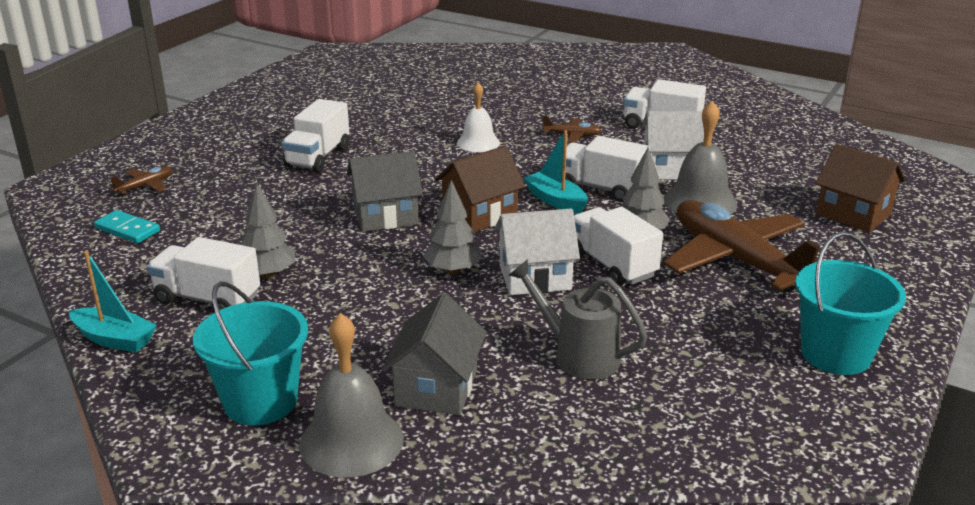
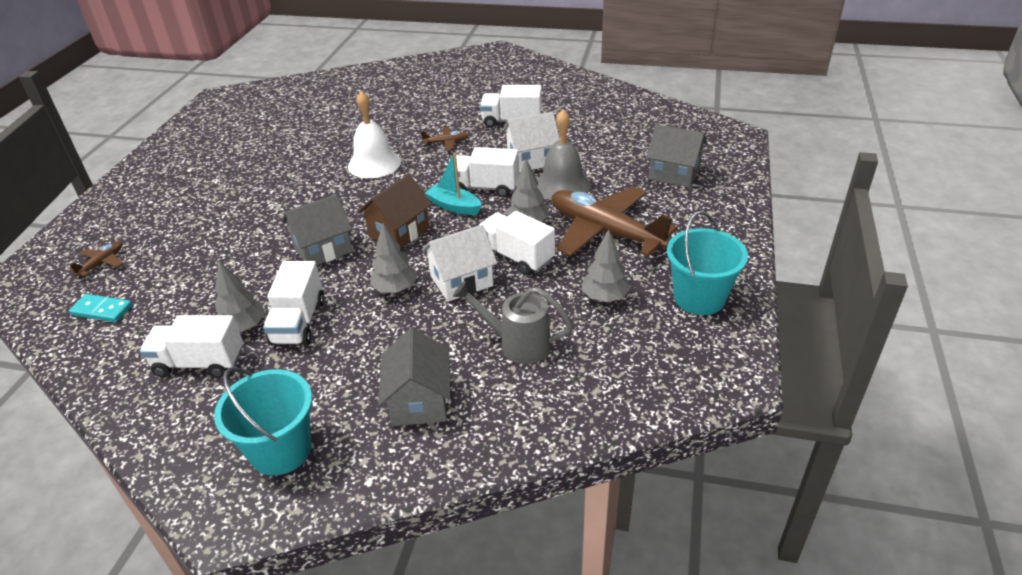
camera: 15 degrees left, 10 degrees up
turquoise boat [69,251,157,353] -> none
white truck [282,99,349,172] -> white truck moved to [263,261,325,346]
grey bell [299,313,404,477] -> none
white bell [457,82,500,152] -> white bell [348,91,401,178], size x1.50
brown house [815,144,905,233] -> grey house [646,124,707,188]
none -> grey tree [581,229,631,302]

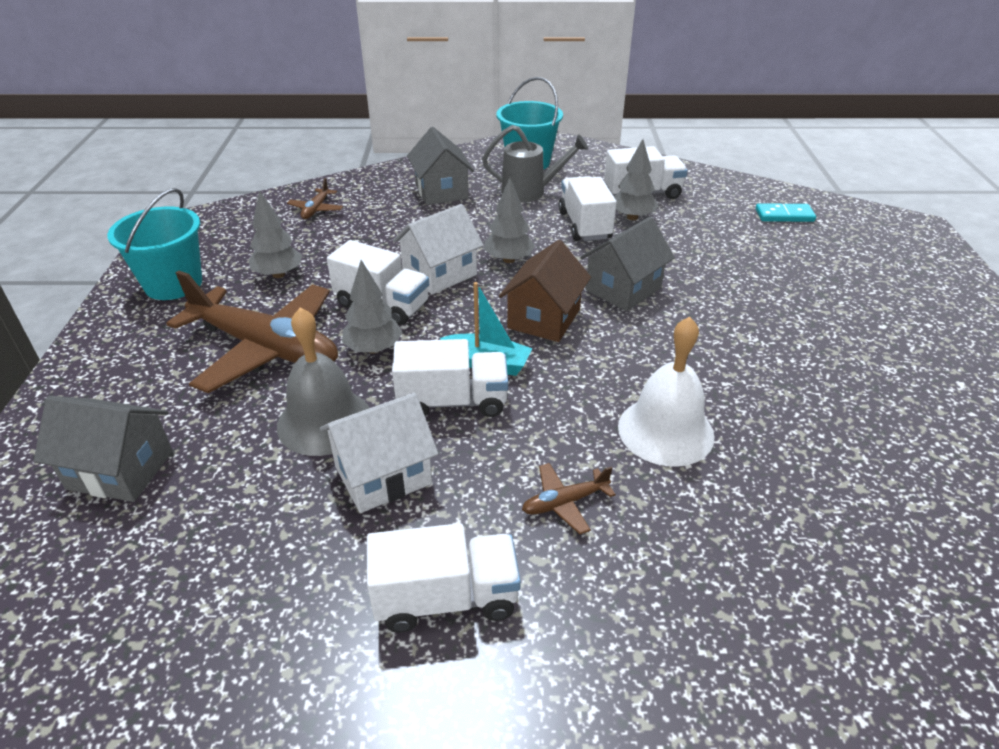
camera: 165 degrees right, 0 degrees up
brown plane [69,241,123,277] -> brown plane moved to [287,178,343,219]
grey watering can [453,281,573,364] -> grey watering can moved to [482,125,588,202]

